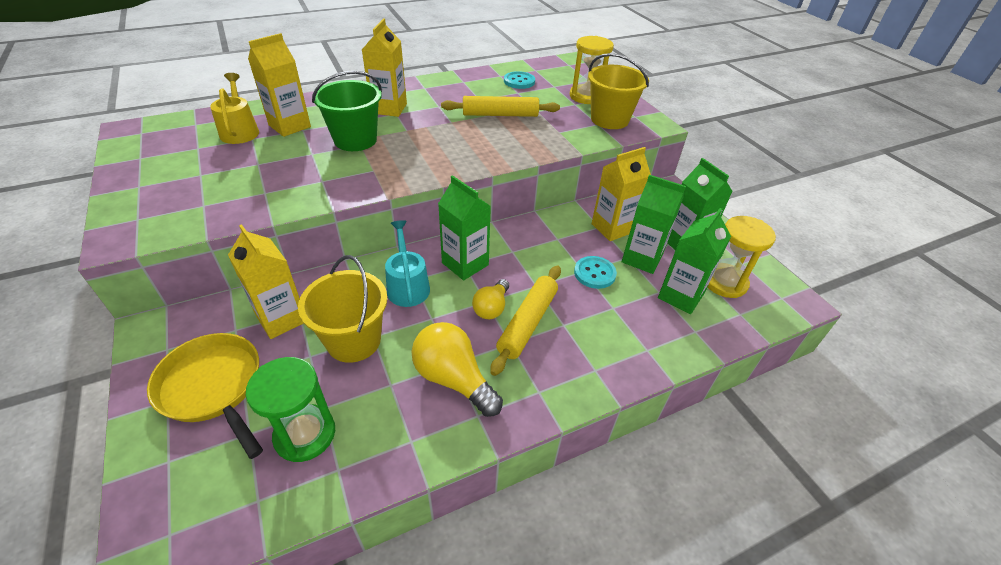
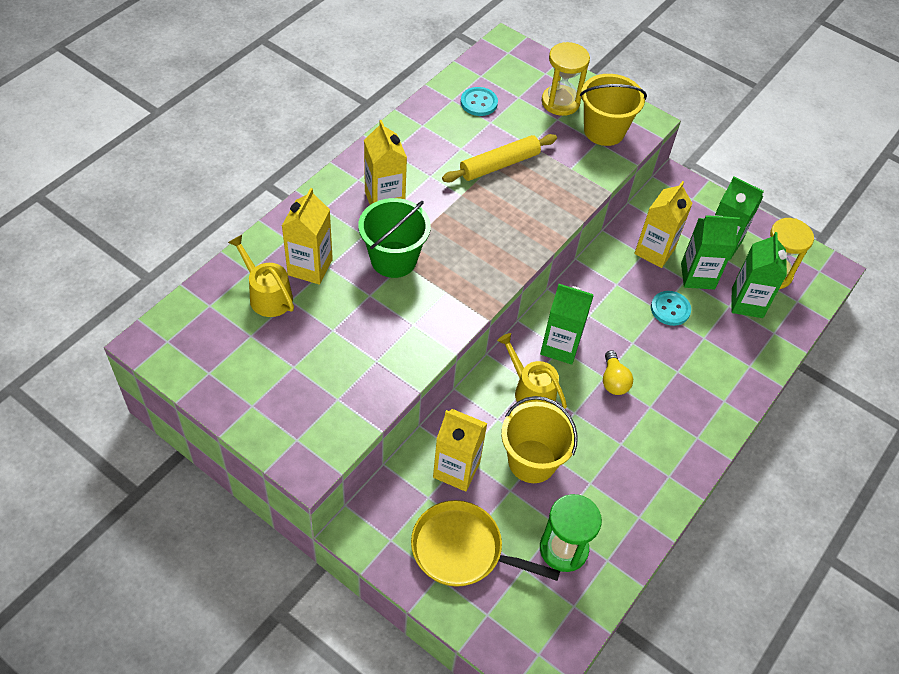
camera: 30 degrees left, 10 degrees up
turquoise watering can [385,220,430,307] -> yellow watering can [497,333,567,409]
yellow light bulb [412,322,503,417] -> none
yellow rolling pin [490,265,561,376] -> none

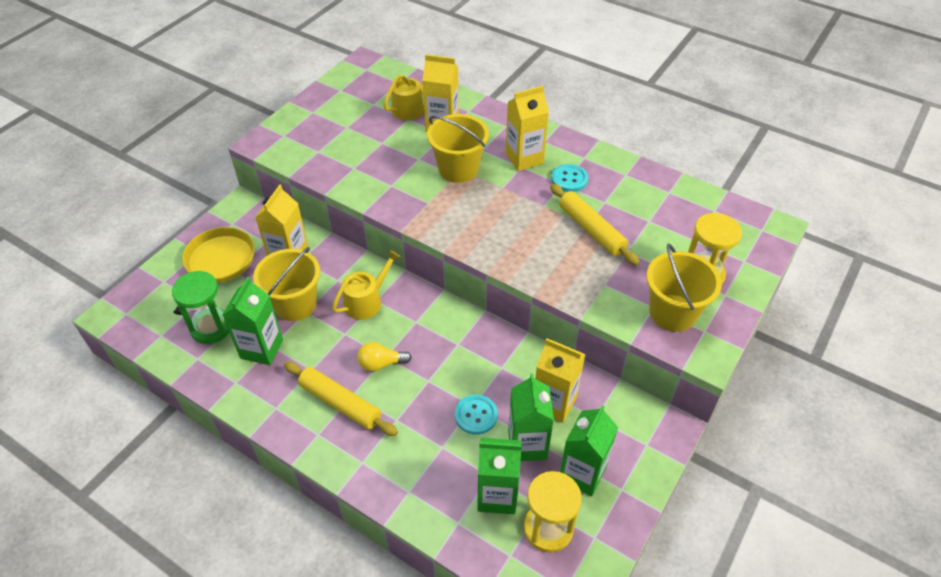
camera: 90 degrees right, 5 degrees down
green bucket [358,198,431,278] -> yellow bucket [427,114,489,183]
turquoise button [461,87,498,116] -> turquoise button moved to [551,164,588,192]
green carton [540,284,593,365] -> green carton moved to [223,277,283,365]
none -> yellow rolling pin [284,362,398,436]

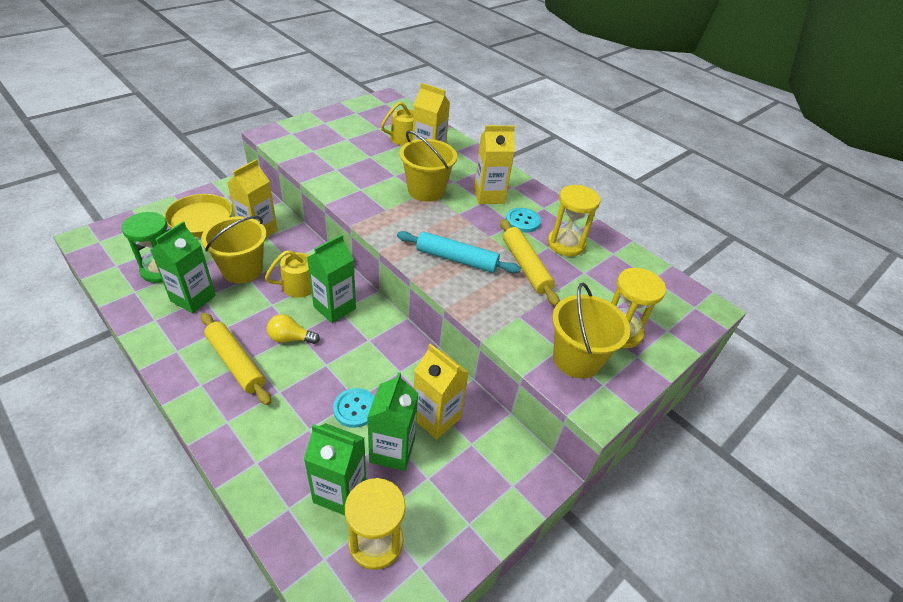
camera: 10 degrees right, 5 degrees down
green carton [560,405,618,497] -> green carton moved to [307,235,356,323]
none -> turquoise rolling pin [397,231,521,273]
none -> yellow hourglass [548,185,600,256]

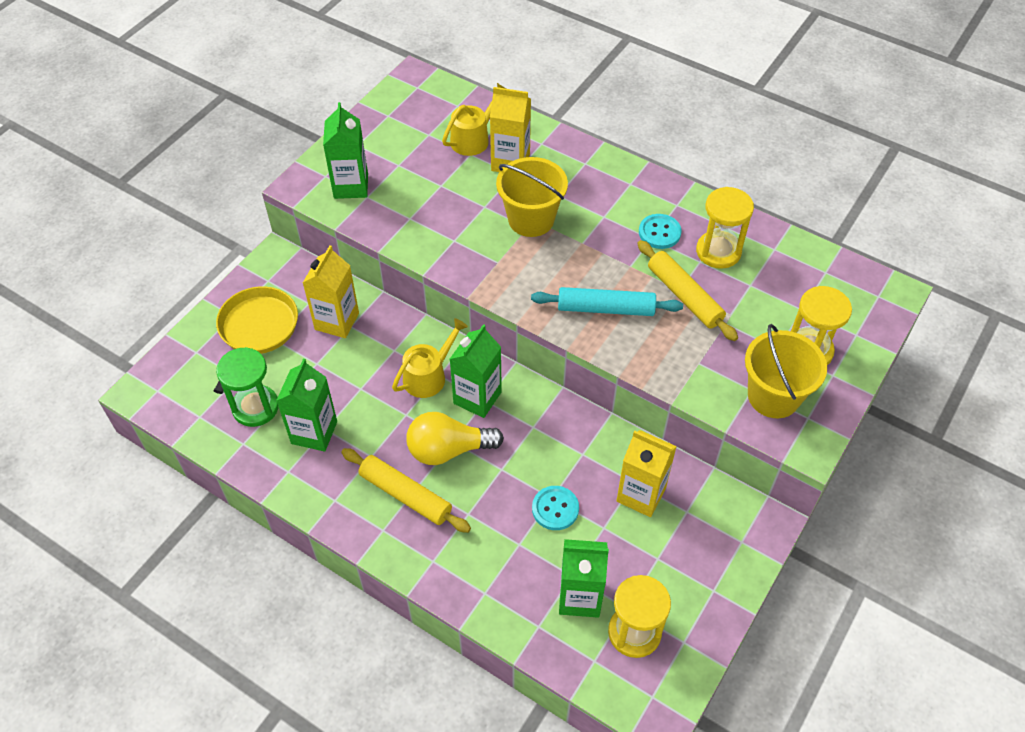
camera: 10 degrees left, 10 degrees up
yellow bucket [201,216,267,283] -> none
yellow light bulb [267,314,320,344] -> yellow light bulb [406,412,504,465], size x1.63
green carton [367,372,418,471] -> green carton moved to [323,102,368,199]
yellow carton [474,125,515,204] -> none

